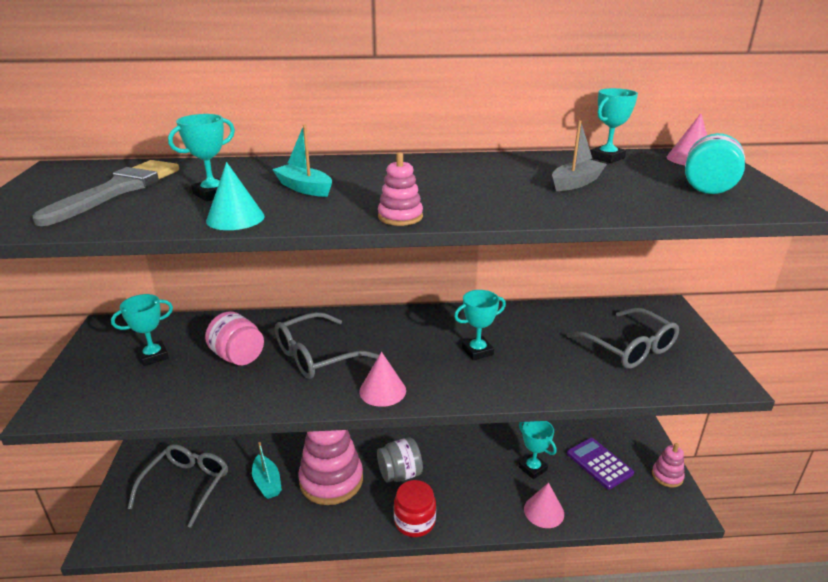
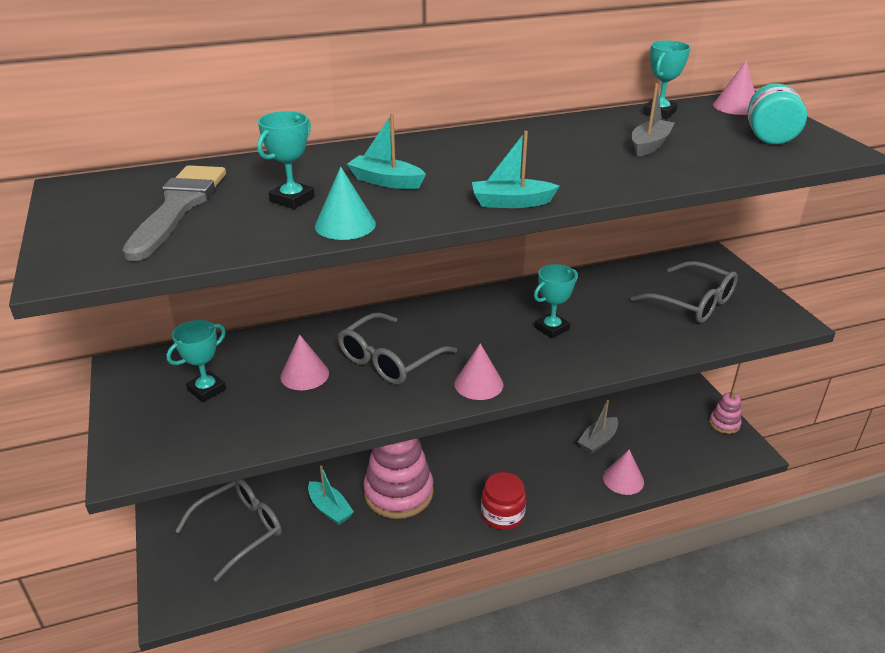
camera: 15 degrees left, 5 degrees up
grey glasses [128,444,228,528] -> grey glasses turned 45 degrees clockwise [175,479,282,582]
pink jar [205,311,264,365] -> pink cone [280,334,329,390]
grey jar [377,437,423,482] -> none
pink stacking toy [378,152,423,226] -> turquoise boat [472,131,559,208]
turquoise trophy [519,421,557,479] -> grey boat [578,400,618,454]
purple calculator [567,438,634,490] -> none

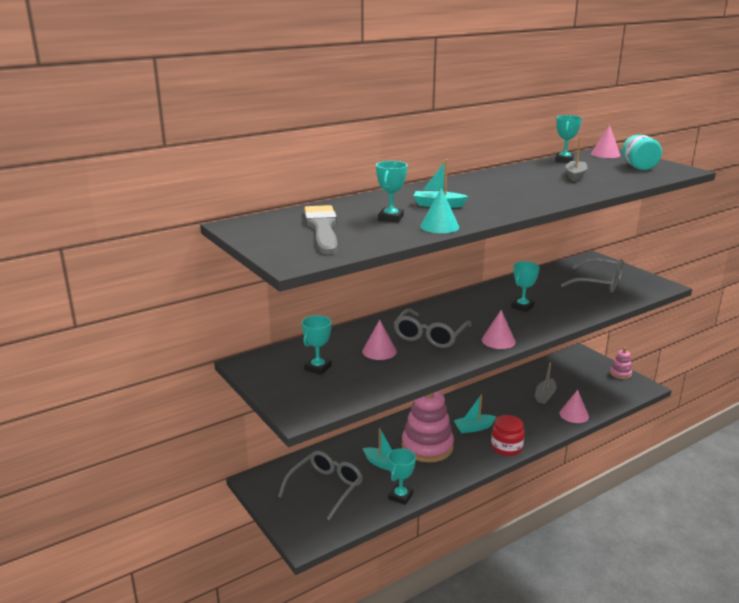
camera: 15 degrees left, 10 degrees down
turquoise boat [472,131,559,208] -> turquoise boat moved to [454,394,497,433]
none -> turquoise trophy [388,448,416,505]

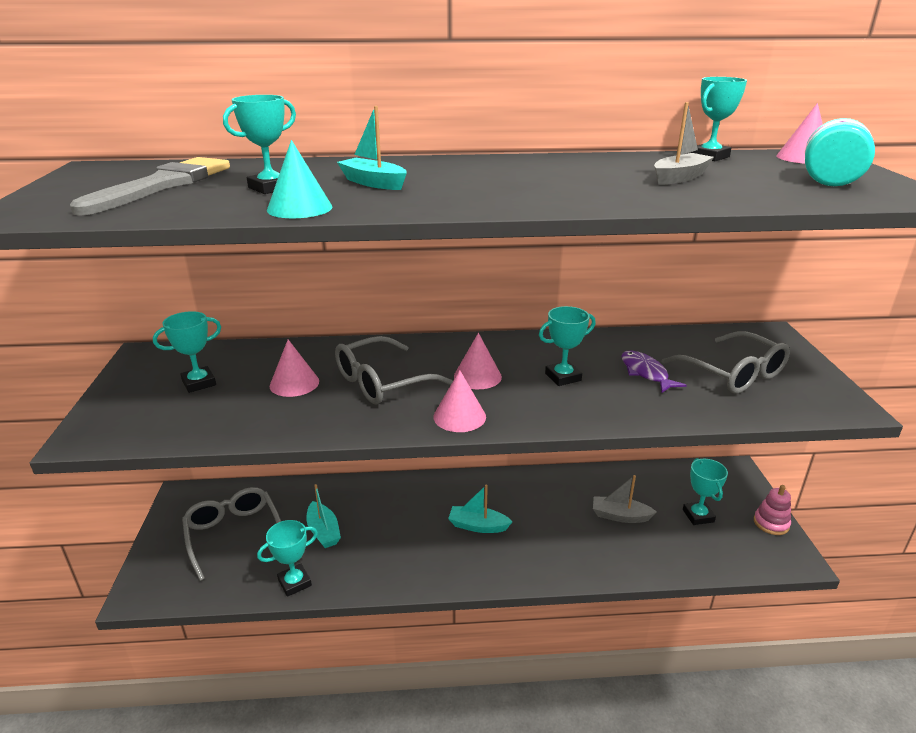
camera: 30 degrees right, 5 degrees up
grey glasses [278,451,363,520] -> grey glasses turned 90 degrees counterclockwise [182,487,281,581]
pink stacking toy [402,391,454,463] -> none
red jar [491,415,525,456] -> none
grey boat [535,363,556,404] -> grey boat turned 45 degrees clockwise [593,475,657,523]
pink cone [559,390,589,423] -> pink cone moved to [454,333,502,389]
none -> purple fish [621,350,687,393]
none -> turquoise trophy [683,458,728,525]

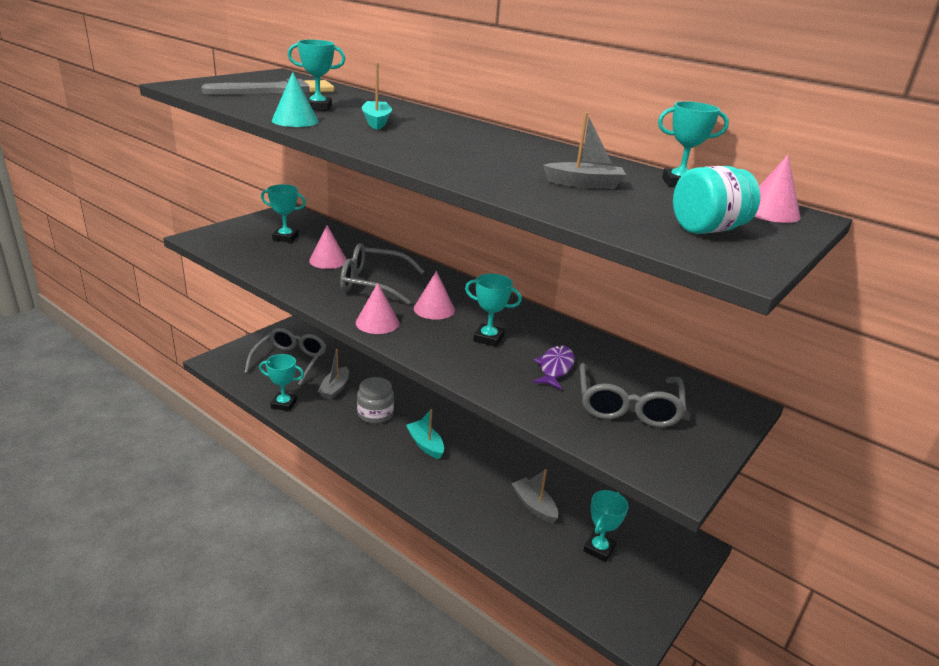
camera: 40 degrees right, 0 degrees up
turquoise boat [306,484,341,548] -> grey boat [318,349,349,400]
pink stacking toy [754,485,791,535] -> none
none -> grey jar [357,377,394,424]

